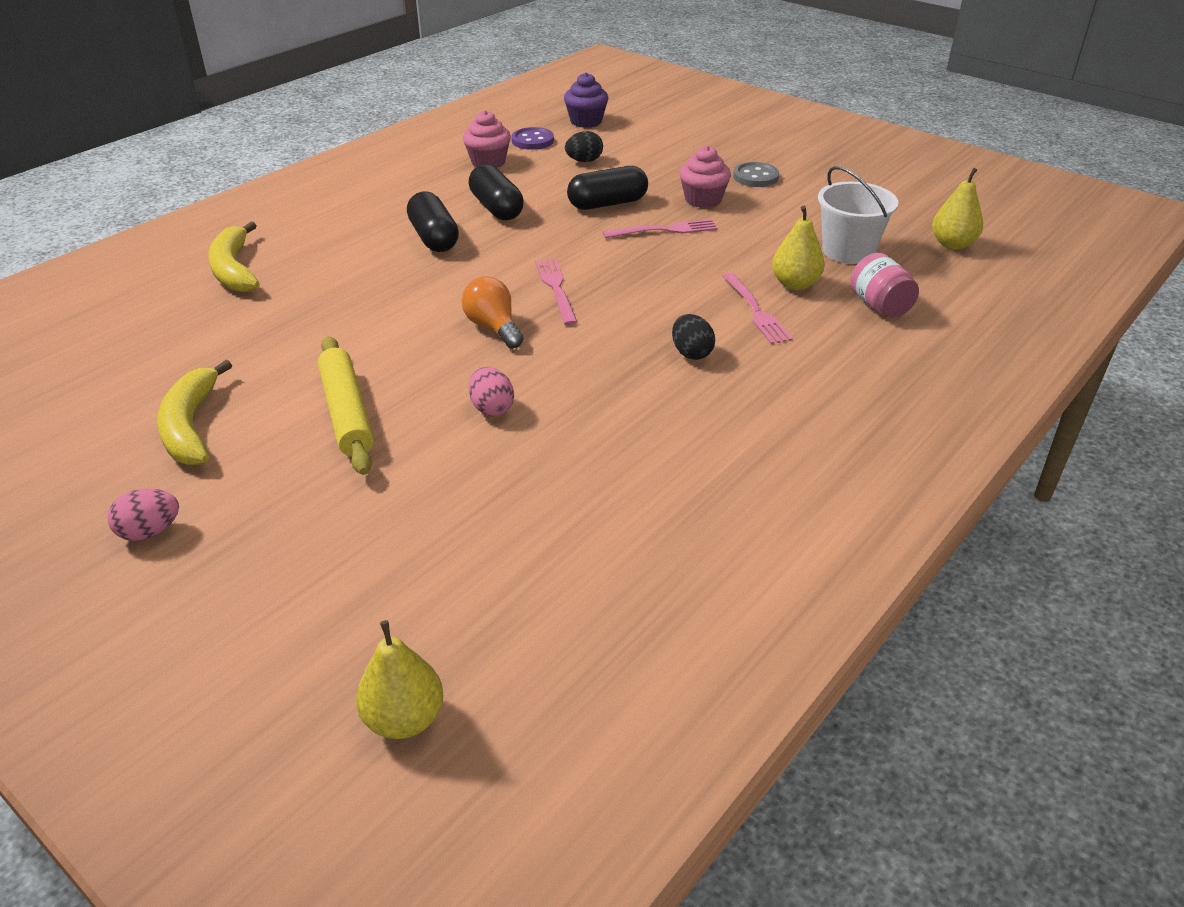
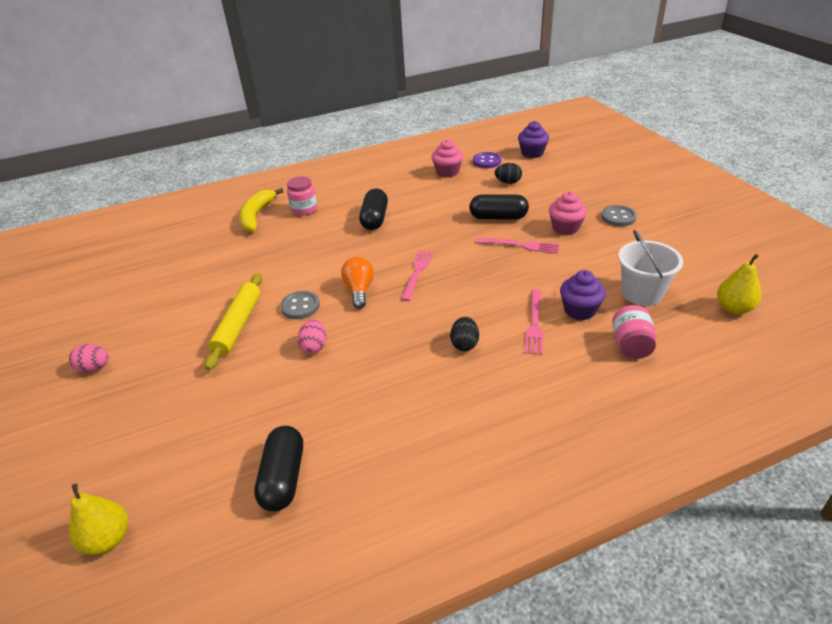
camera: 30 degrees right, 0 degrees up
yellow banana [157,360,232,465] -> none
black capsule [469,164,524,220] -> black capsule moved to [254,426,303,512]
yellow pear [772,206,825,290] -> purple cupcake [560,270,606,320]
none -> grey button [280,291,320,319]
none -> pink jar [287,176,317,216]

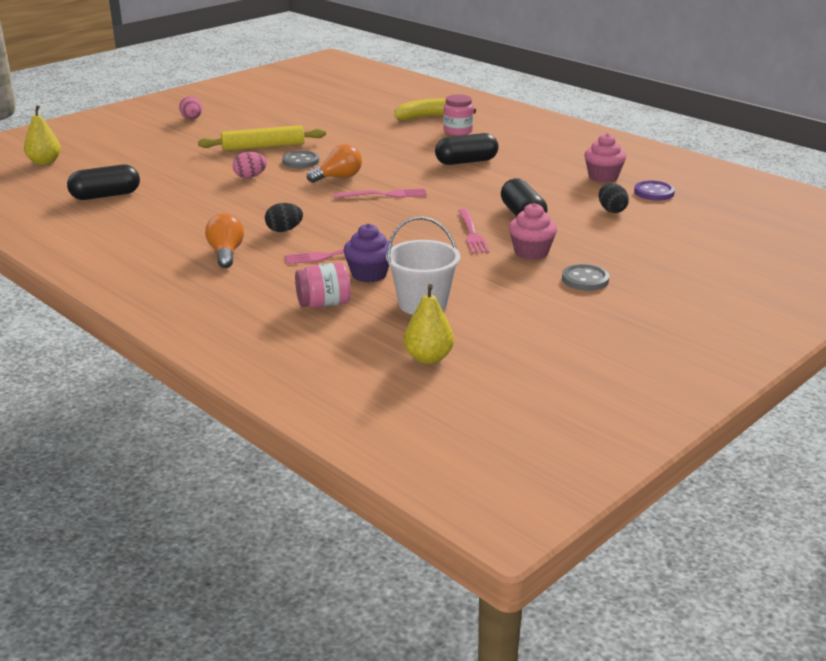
camera: 65 degrees right, 10 degrees down
purple cupcake [518,121,549,158] -> none
none -> orange light bulb [205,213,244,268]

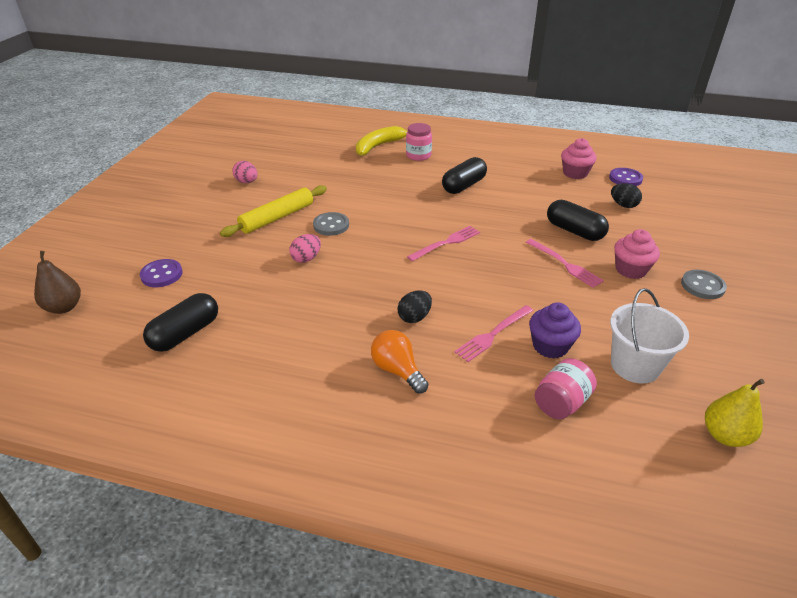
camera: 30 degrees left, 10 degrees up
yellow pear [24,105,61,165] -> brown pear [34,251,81,314]
pink egg [179,96,202,119] -> pink egg moved to [232,161,258,183]
orange light bulb [307,144,362,183] -> none
none -> purple button [140,259,183,287]

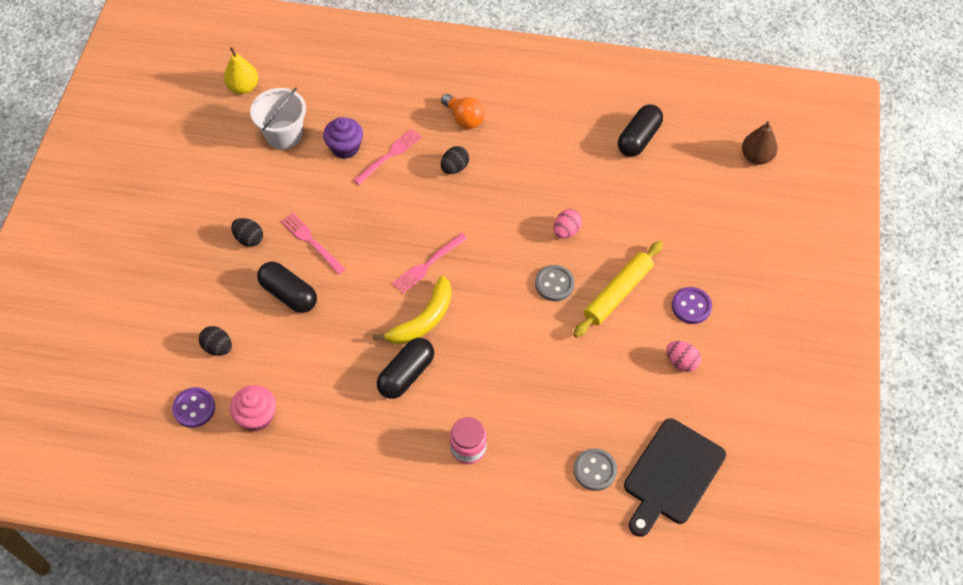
camera: 175 degrees right, 20 degrees up
purple button [140,259,183,287] -> purple button moved to [672,287,712,324]
yellow banana [356,126,408,156] -> yellow banana moved to [373,276,452,344]
pink jar [535,358,597,419] -> none
pink cupcake [614,229,660,279] -> black egg [231,218,263,247]
grey button [681,270,727,299] -> grey button moved to [574,448,617,491]
none -> black cutting board [624,418,726,537]

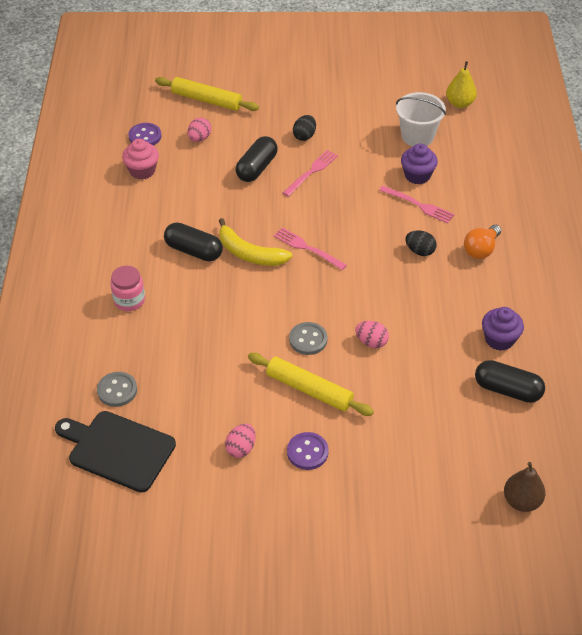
camera: 80 degrees right, 10 degrees down
black egg [199,326,232,356] -> pink egg [187,118,211,142]
none -> yellow rolling pin [155,77,259,111]
none -> purple cupcake [482,307,524,351]

